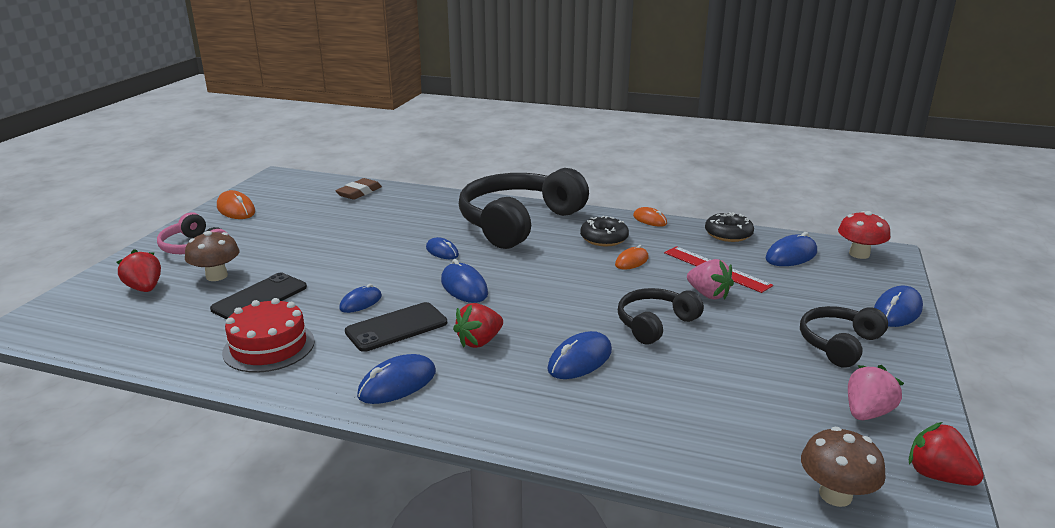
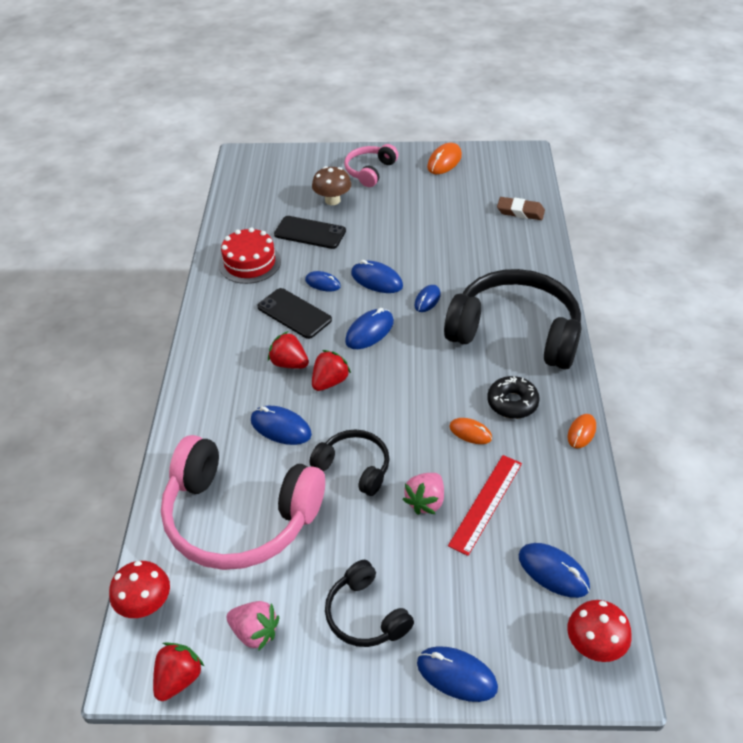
camera: 75 degrees right, 20 degrees up
red strawberry [117,249,161,292] -> red strawberry moved to [312,350,351,391]
blue mouse [357,354,436,404] -> blue mouse moved to [351,260,403,293]
black donut [705,212,754,242] -> none
black headphones [800,306,888,368] -> black headphones turned 150 degrees counterclockwise [325,560,414,647]
brown mushroom [801,427,886,507] -> red mushroom [109,561,170,618]
none -> pink headphones [161,435,325,570]

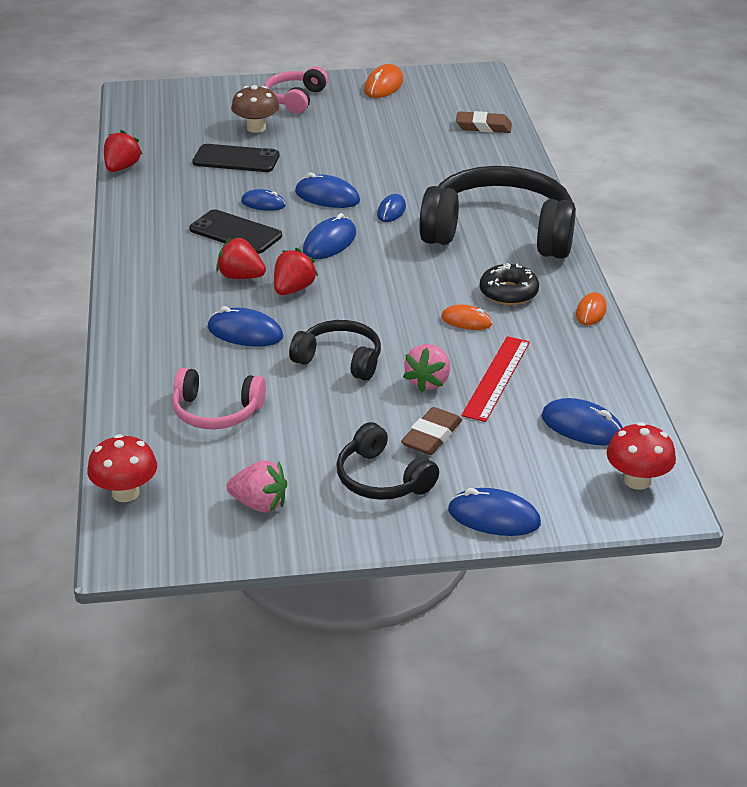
camera: 10 degrees left, 10 degrees down
red strawberry [153,642,205,701] -> red strawberry moved to [104,130,142,172]
pink headphones [161,435,325,570] -> pink headphones [172,368,266,429], size x0.51
red cake [219,227,281,284] -> none
none -> brown eraser [401,407,462,455]

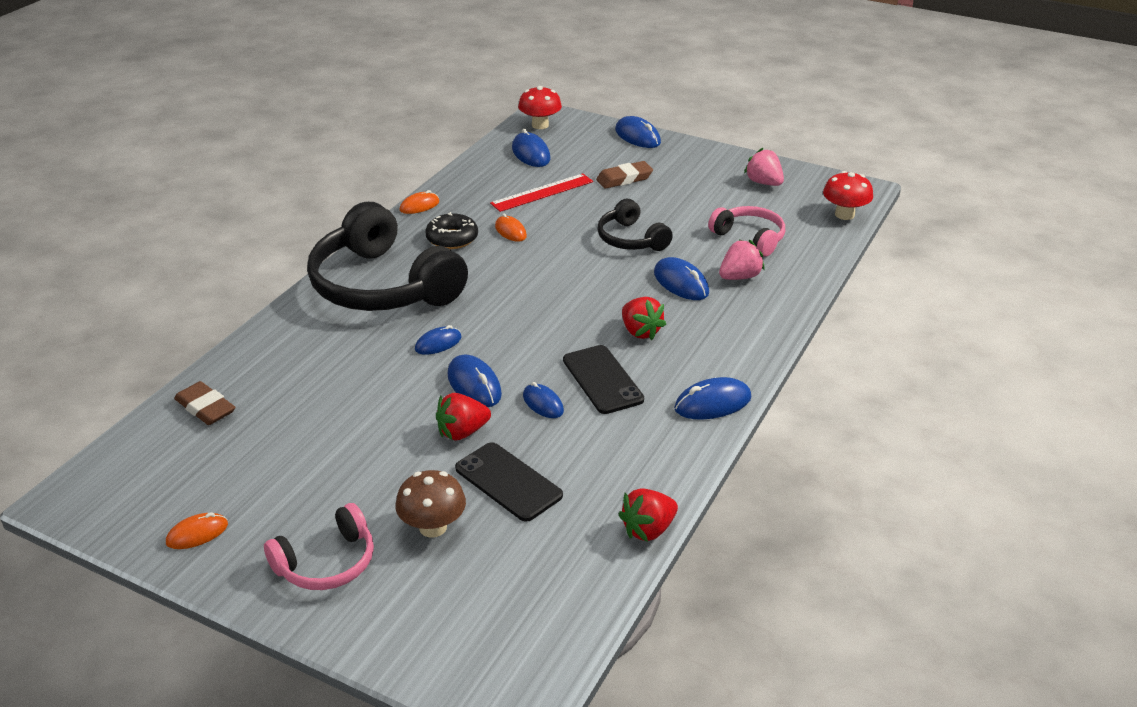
camera: 145 degrees left, 0 degrees up
red strawberry [274,248,318,295] -> red strawberry moved to [436,393,491,441]
blue mouse [303,213,356,259] -> blue mouse moved to [674,377,751,419]
black headphones [337,422,439,500] -> none
orange mouse [364,64,403,98] -> orange mouse [166,512,228,549], size x0.66
pink strawberry [403,344,450,393] -> pink strawberry moved to [719,240,765,280]

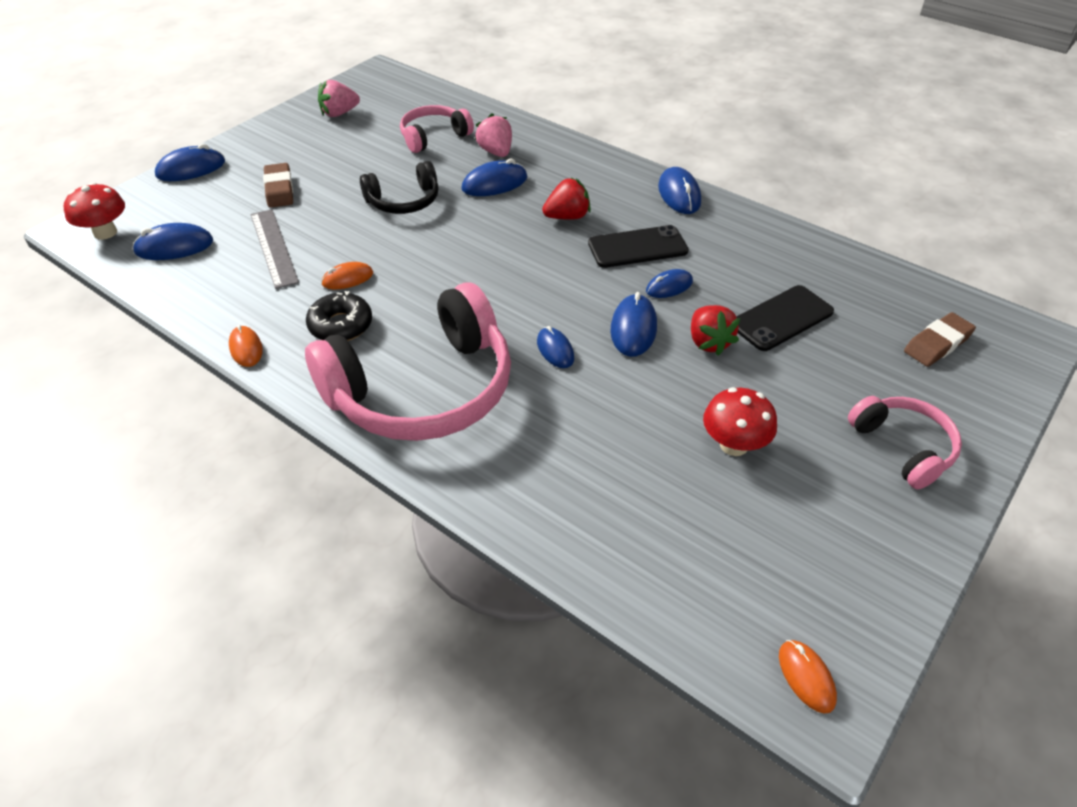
camera: 80 degrees left, 10 degrees up
orange mouse [166,512,228,549] -> orange mouse moved to [779,640,837,714]
brown eraser [174,381,235,425] -> brown eraser moved to [904,312,976,367]
black headphones [307,202,468,311] -> pink headphones [305,282,511,441]
brown mushroom [395,470,466,538] -> none
blue mouse [448,354,502,407] -> blue mouse turned 60 degrees counterclockwise [611,292,657,357]
red ruler [490,173,593,212] -> grey ruler [251,209,299,289]
red strawberry [619,488,678,542] -> none
red mushroom [823,171,873,220] -> red mushroom moved to [703,387,777,456]

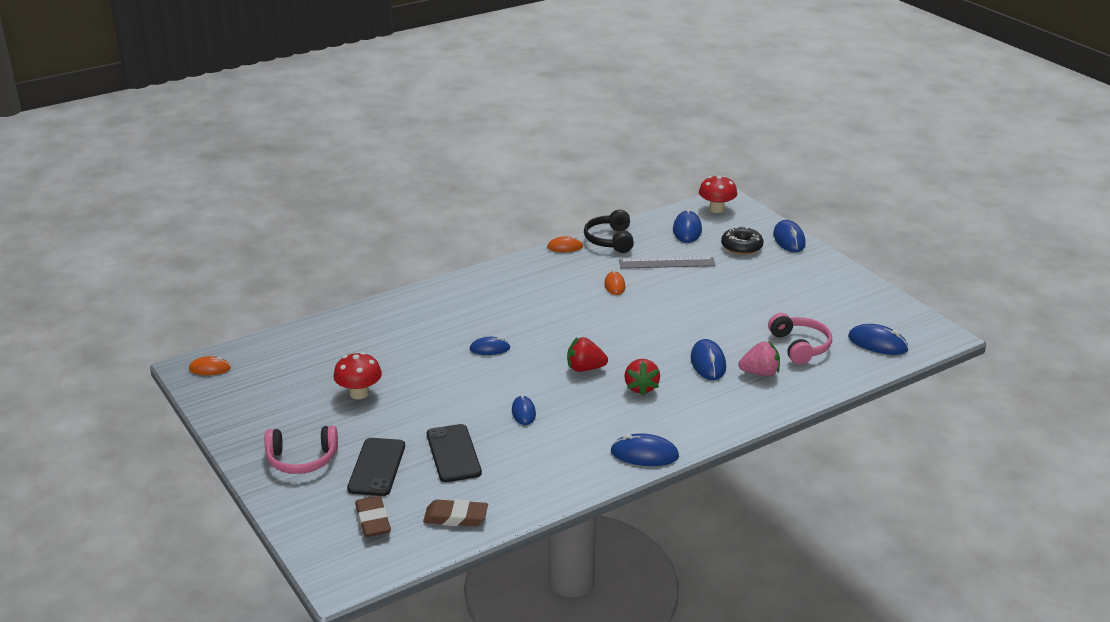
camera: 110 degrees right, 15 degrees down
brown eraser [263,163,293,208] -> brown eraser moved to [423,499,488,526]
pink headphones [305,282,511,441] -> none
black donut [306,291,372,341] -> black donut moved to [721,226,764,255]
pink strawberry [318,80,360,117] -> none
black headphones [360,161,439,214] -> black headphones moved to [584,209,634,253]
black phone [588,225,689,268] -> black phone moved to [347,438,405,496]
blue mouse [611,292,657,357] -> blue mouse moved to [848,324,909,355]
red strawberry [691,305,740,356] -> red strawberry moved to [567,337,608,372]

